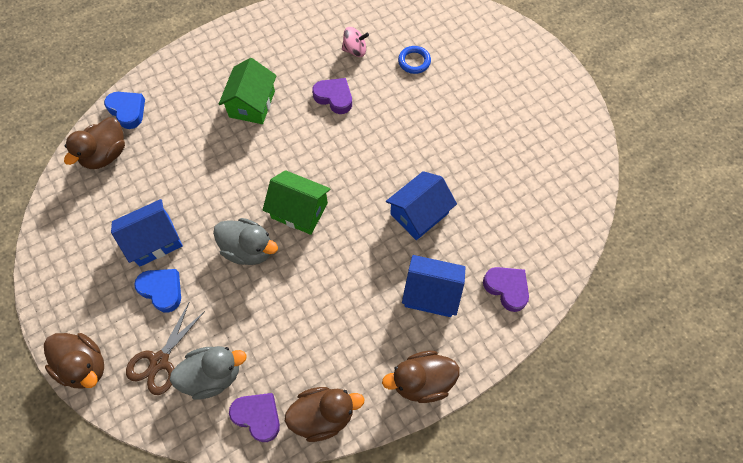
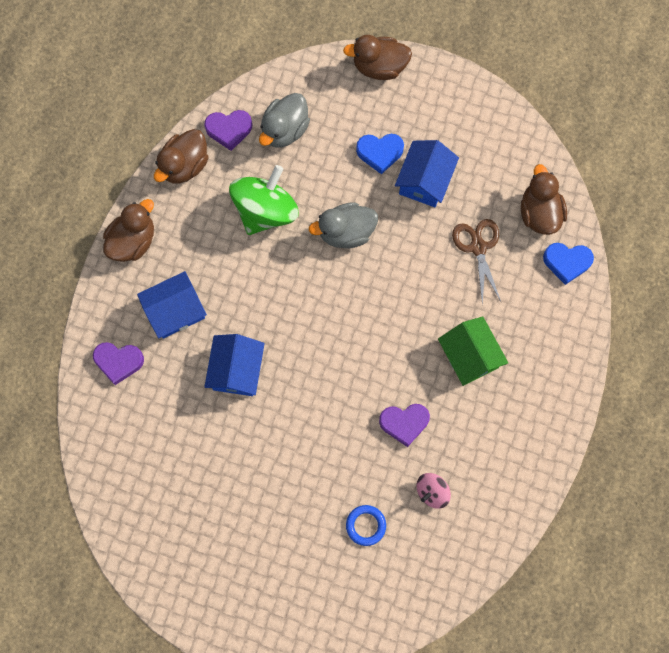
camera: 140 degrees right, 10 degrees up
brown scissors [126,303,205,395] -> brown scissors moved to [452,219,501,306]
green house [263,170,331,235] -> none
none -> green spinning top [229,165,299,235]

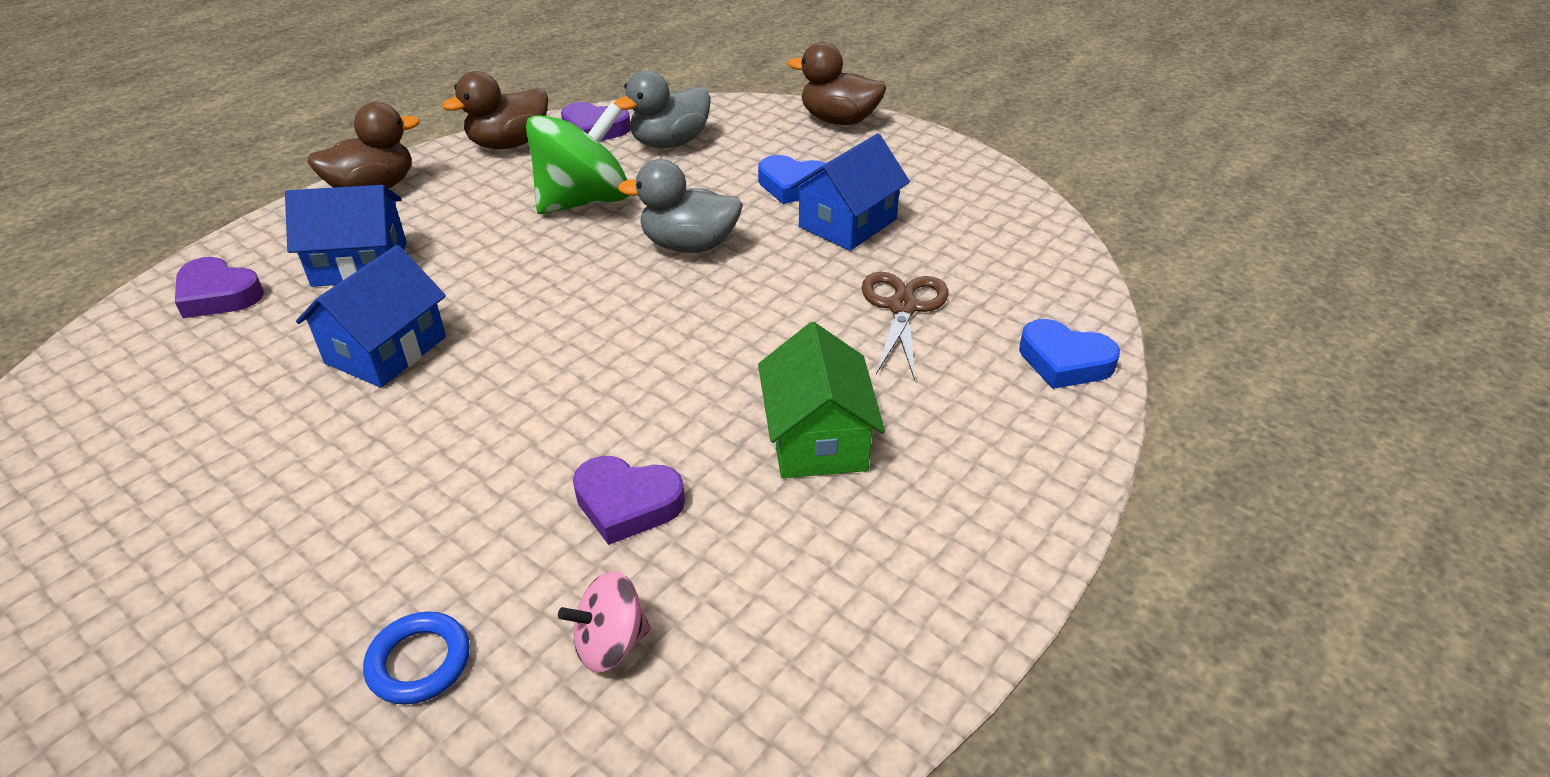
camera: 20 degrees right, 35 degrees down
brown duck [521,164,567,235] -> none

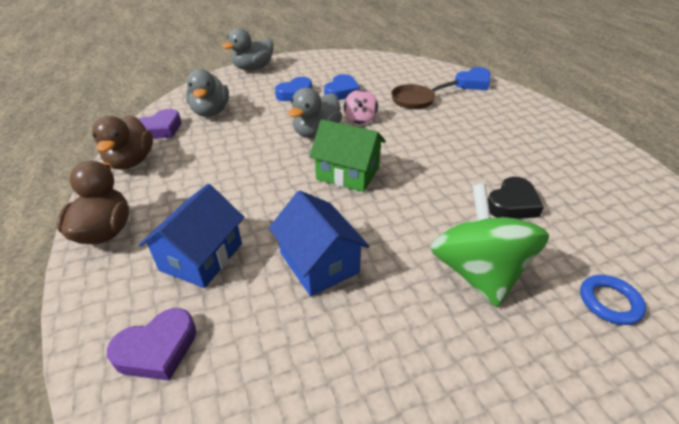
camera: 60 degrees left, 0 degrees up
green spinning top [526,102,629,214] -> green spinning top moved to [431,184,549,307]
pink spinning top [558,571,651,673] -> pink spinning top moved to [344,89,378,124]
purple heart [573,456,685,545] -> black heart [488,177,544,219]
green house [758,322,885,478] -> green house moved to [309,119,386,192]
brown duck [788,42,886,125] -> grey duck [222,28,273,71]
blue house [790,134,910,251] -> blue heart [324,74,360,100]
brown scissors [862,272,948,380] -> brown pan [391,80,459,109]

